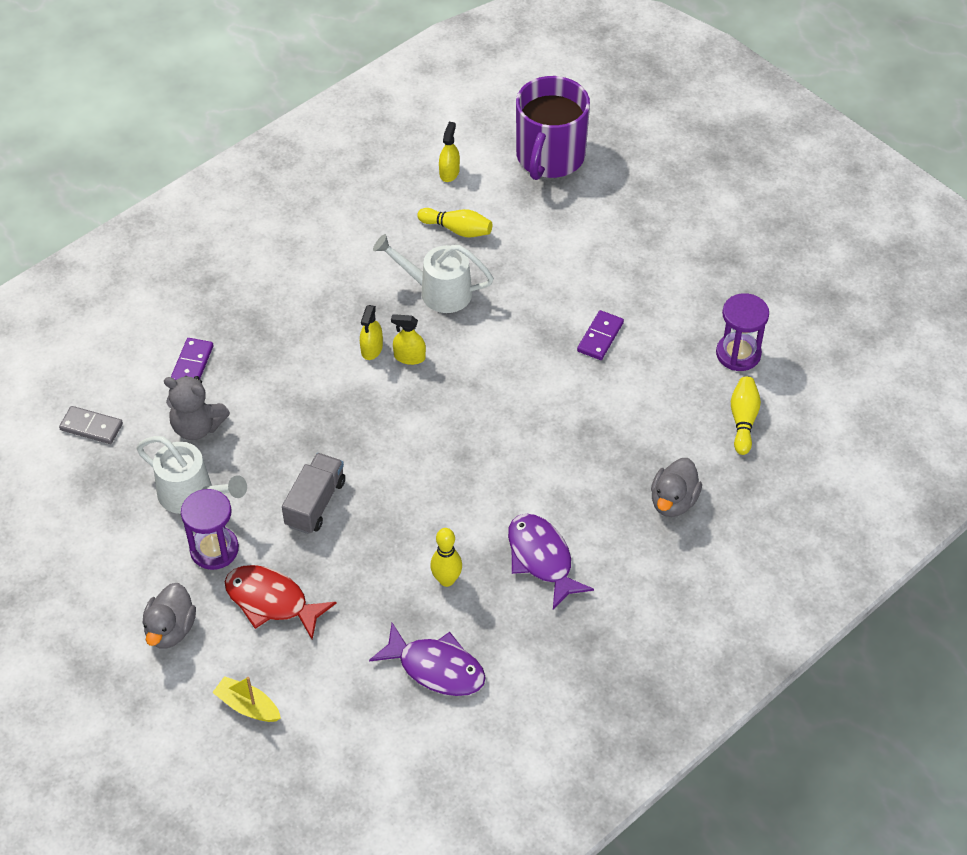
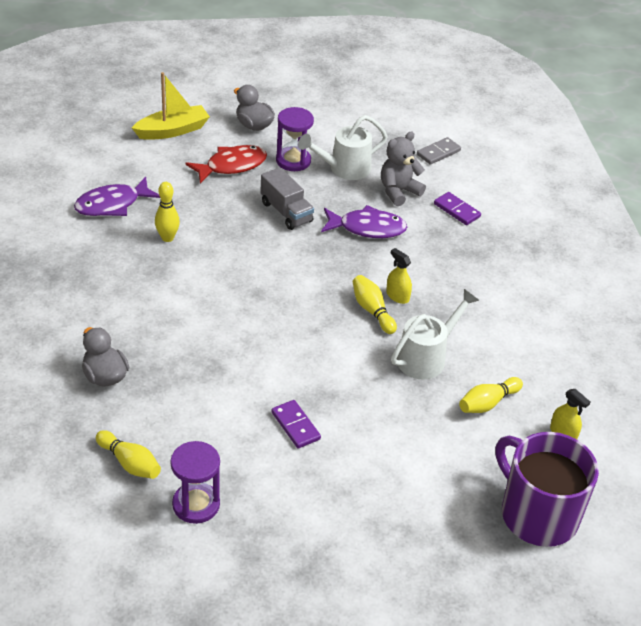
camera: 120 degrees right, 10 degrees down
yellow boat [212,676,281,722] -> yellow boat [132,72,210,140], size x1.56
yellow spray bottle [391,314,426,365] -> yellow bowling pin [353,275,397,334]
purple fish [508,514,594,610] -> purple fish moved to [321,205,407,238]

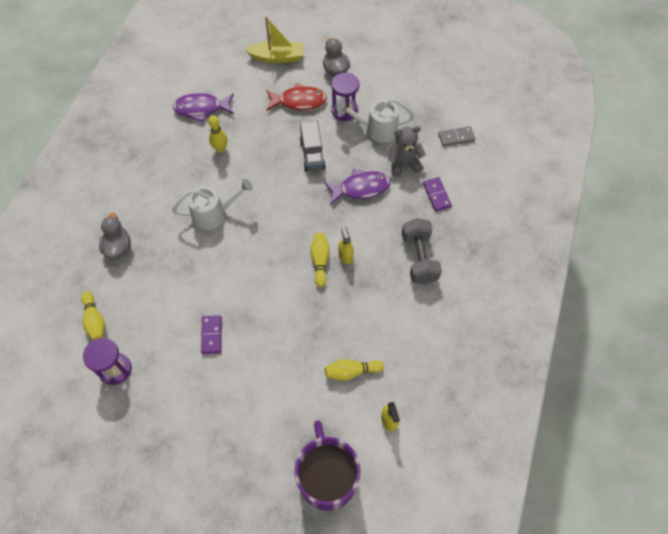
camera: 30 degrees right, 20 degrees up
purple fish [321,205,407,238] -> purple fish turned 45 degrees counterclockwise [324,168,390,205]
white watering can [391,289,479,380] -> white watering can moved to [172,178,253,230]
none -> grey dumbbell [402,218,442,284]

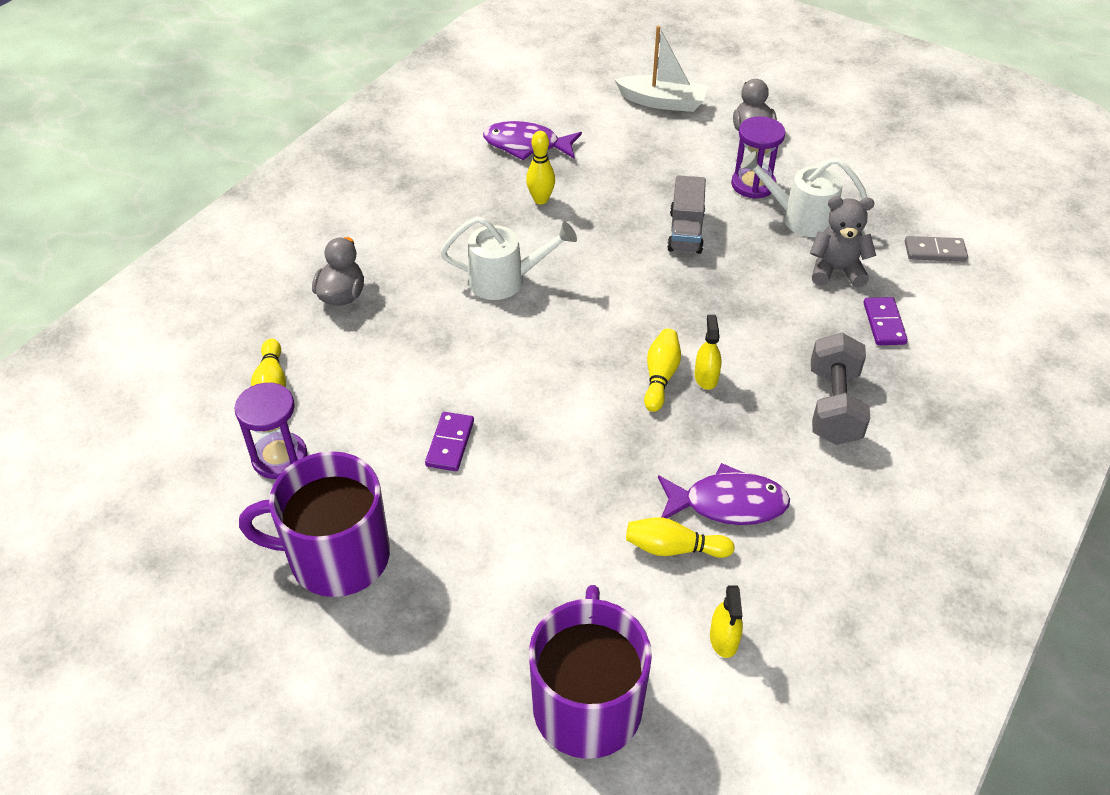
camera: 15 degrees right, 15 degrees down
yellow boat [244,17,303,63] -> white boat [615,26,708,112]
red fish [267,83,327,111] -> none
purple fish [324,168,390,205] -> purple fish moved to [658,463,790,525]
none -> purple mug [239,451,390,597]

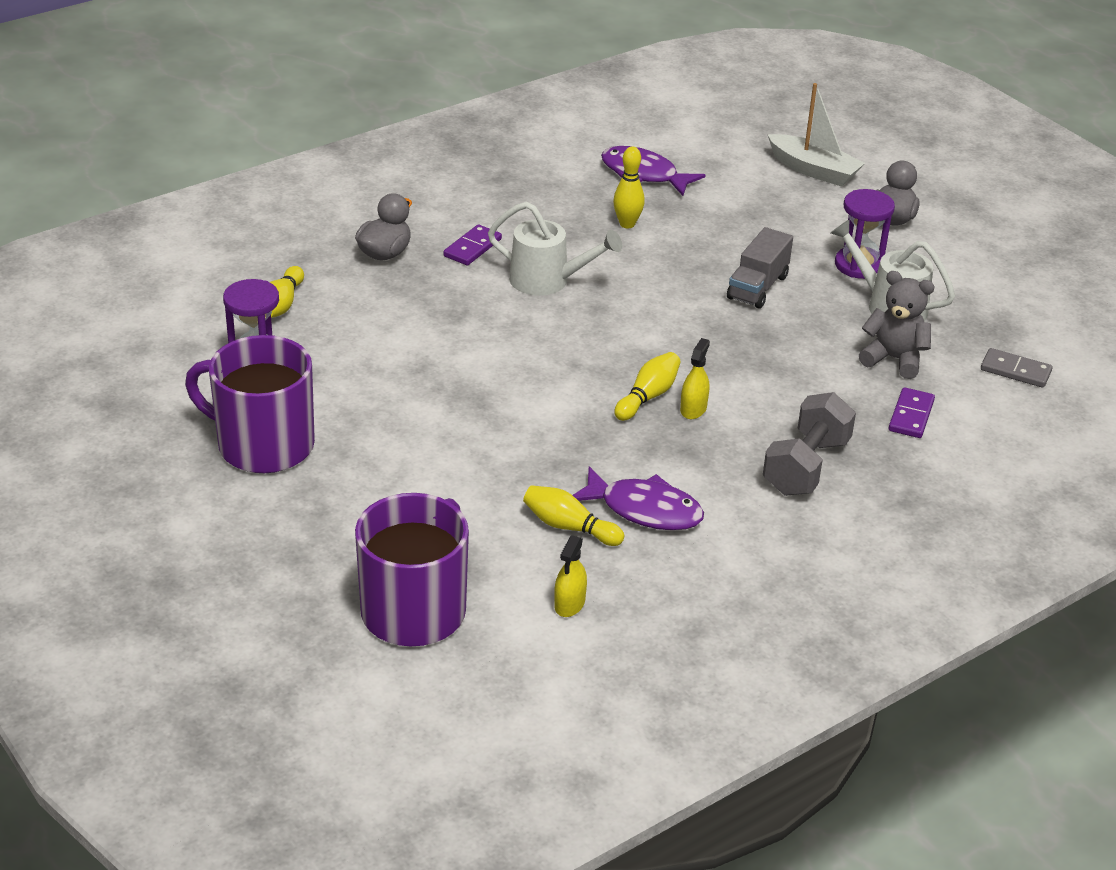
camera: 20 degrees right, 10 degrees down
purple domino [425,412,474,471] -> purple domino moved to [444,224,502,265]

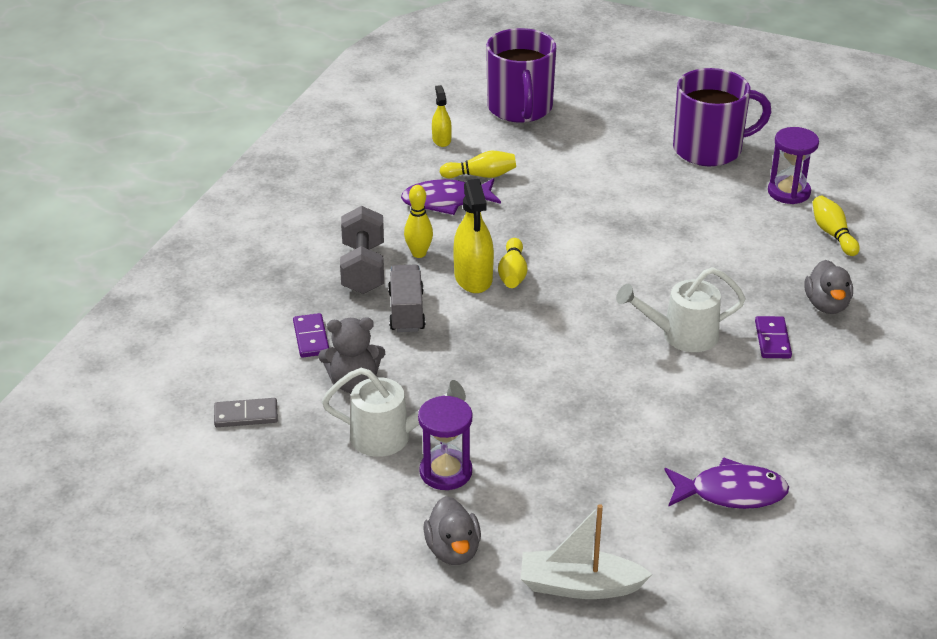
camera: 150 degrees right, 0 degrees up
yellow bowling pin [613,146,645,228] -> yellow bowling pin moved to [404,185,433,258]
yellow spray bottle [680,338,710,419] -> yellow spray bottle [453,179,494,293], size x1.79
grey truck [727,227,793,309] -> grey truck moved to [388,265,426,332]

